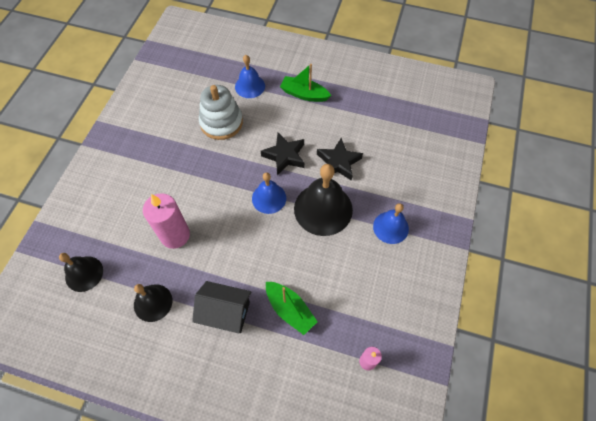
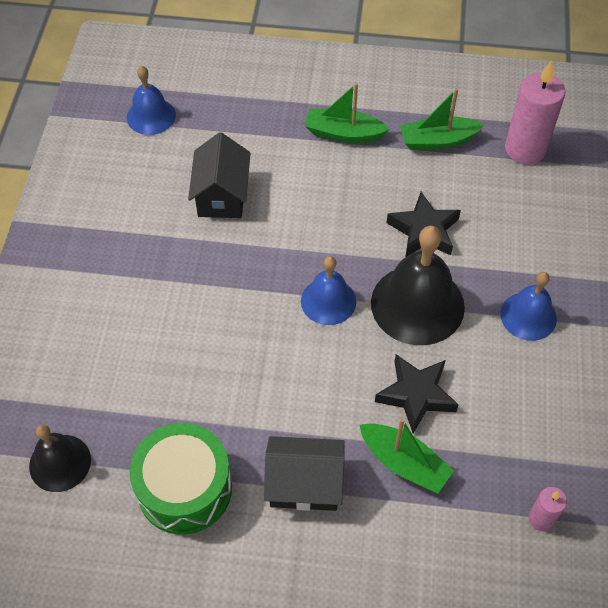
camera: 10 degrees left, 5 degrees down
black bell [134,284,172,322] -> green drum [129,423,232,535]
pink candle [143,193,190,249] -> pink candle moved to [505,60,566,164]
white stacking toy [199,85,243,140] -> black house [188,132,250,218]
blue bell [235,55,265,98] -> blue bell moved to [127,66,176,135]
black star [261,133,305,176] -> black star moved to [375,354,459,433]
none -> green boat [400,88,484,150]

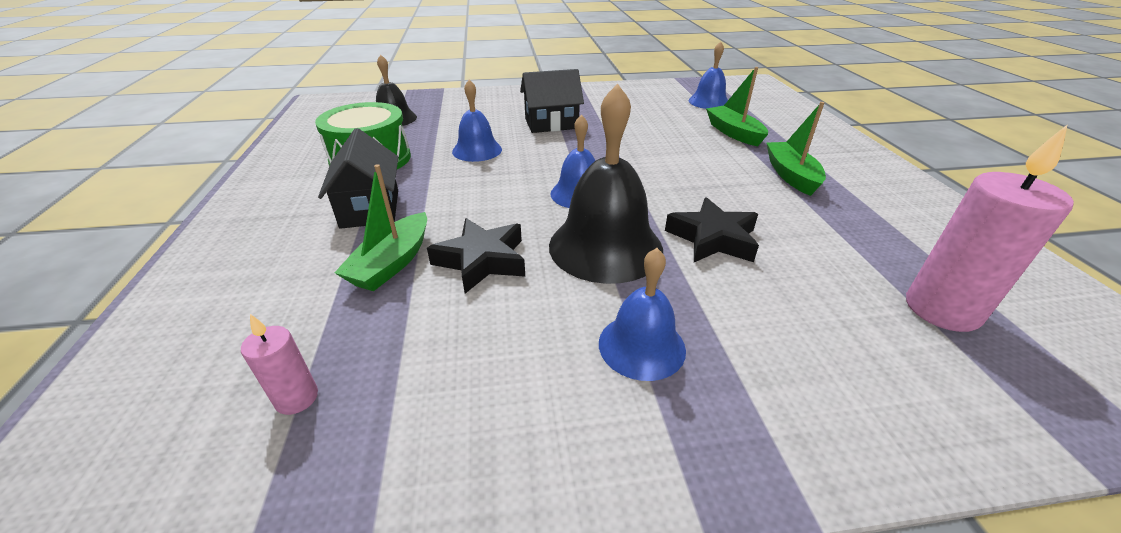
camera: 75 degrees right, 20 degrees down
black house [188,132,250,218] -> black house moved to [520,69,584,133]
green boat [400,88,484,150] -> green boat moved to [706,67,768,146]
none -> blue bell [452,80,502,162]

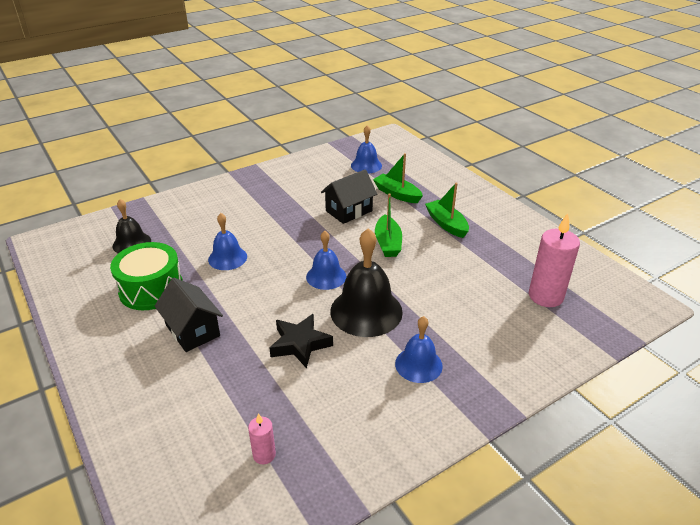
camera: 25 degrees left, 0 degrees up
green boat [334,164,427,291] -> green boat moved to [375,193,402,257]
black house [520,69,584,133] -> black house moved to [321,170,377,224]
black star [665,197,759,262] -> none

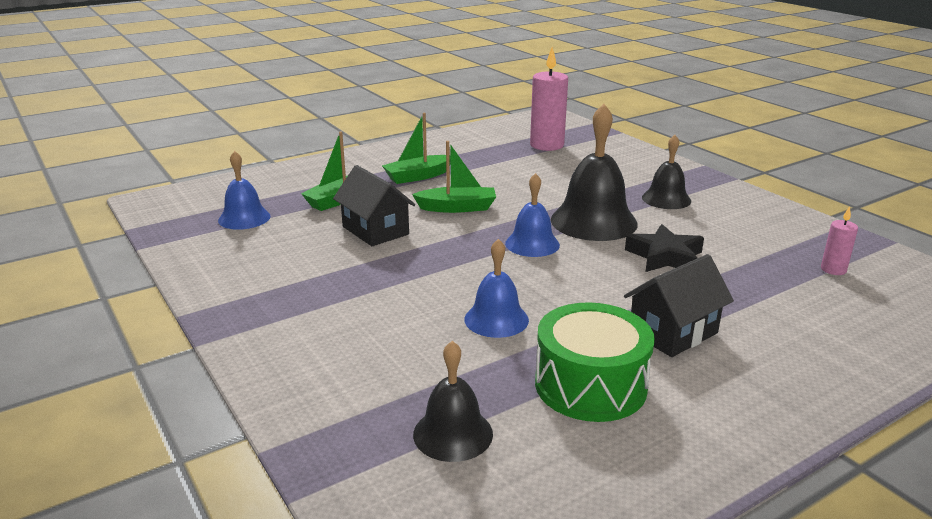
camera: 90 degrees left, 10 degrees down
blue bell [395,316,443,383] -> black bell [642,135,691,209]

